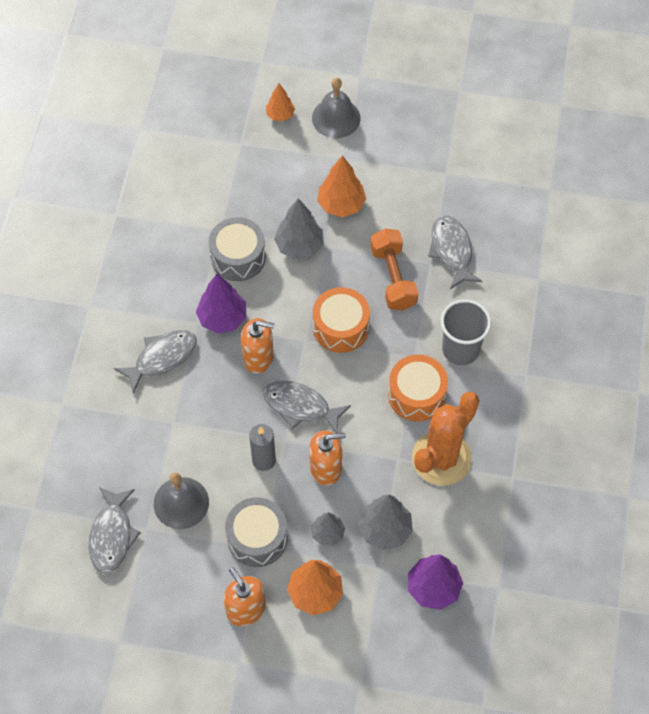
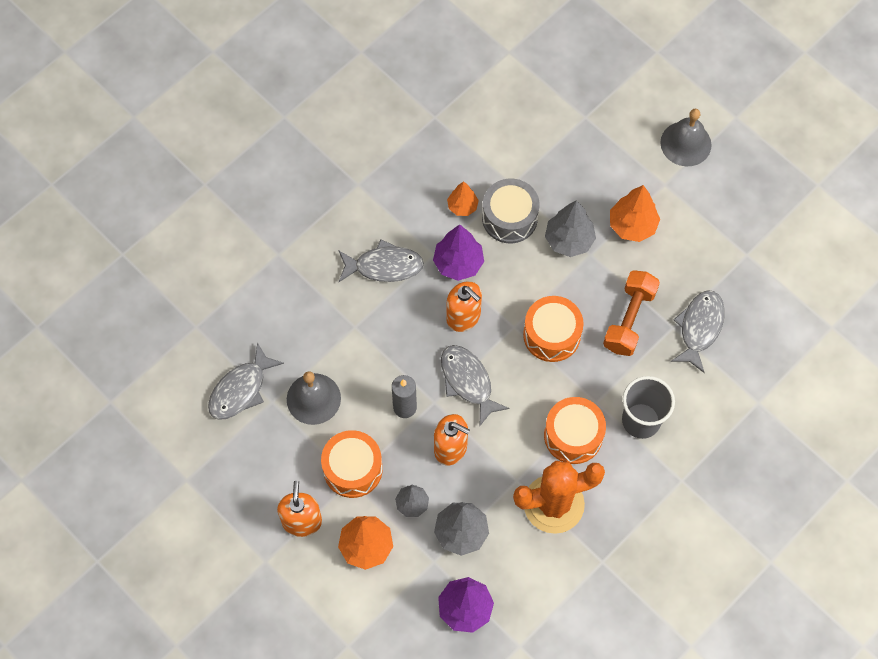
camera: 35 degrees right, 5 degrees up
grey drum [225,497,288,567] -> orange drum [321,430,383,498]
orange tree [266,84,295,121] -> orange tree moved to [447,181,479,216]

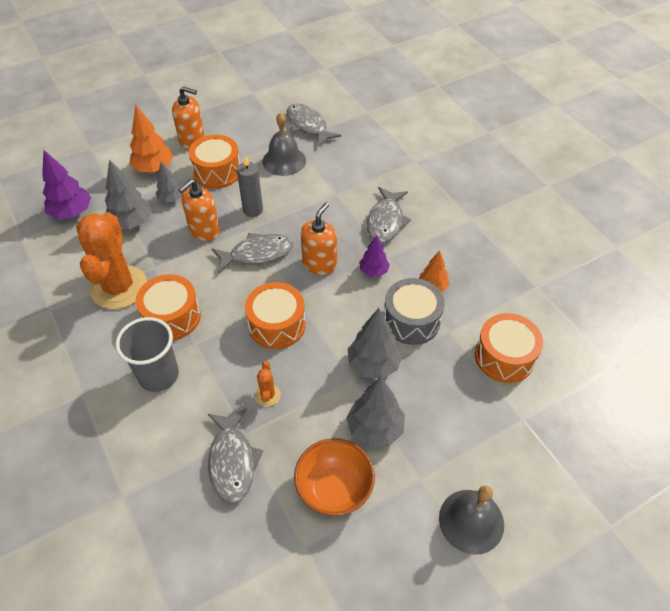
camera: 105 degrees right, 15 degrees down
purple tree [433,224,484,281] -> purple tree [359,235,390,277], size x0.62
orange soap dispenser [446,281,482,332] -> orange soap dispenser turned 150 degrees clockwise [301,202,337,275]
orange dumbbell [603,270,660,356] -> orange cactus [255,361,281,407]
orange tree [610,185,660,242] -> grey tree [346,377,405,447]
grey fish [671,290,725,373] -> grey fish turned 45 degrees clockwise [208,408,263,503]
none -> orange bowl [294,438,375,516]
none -> orange drum [475,313,543,383]

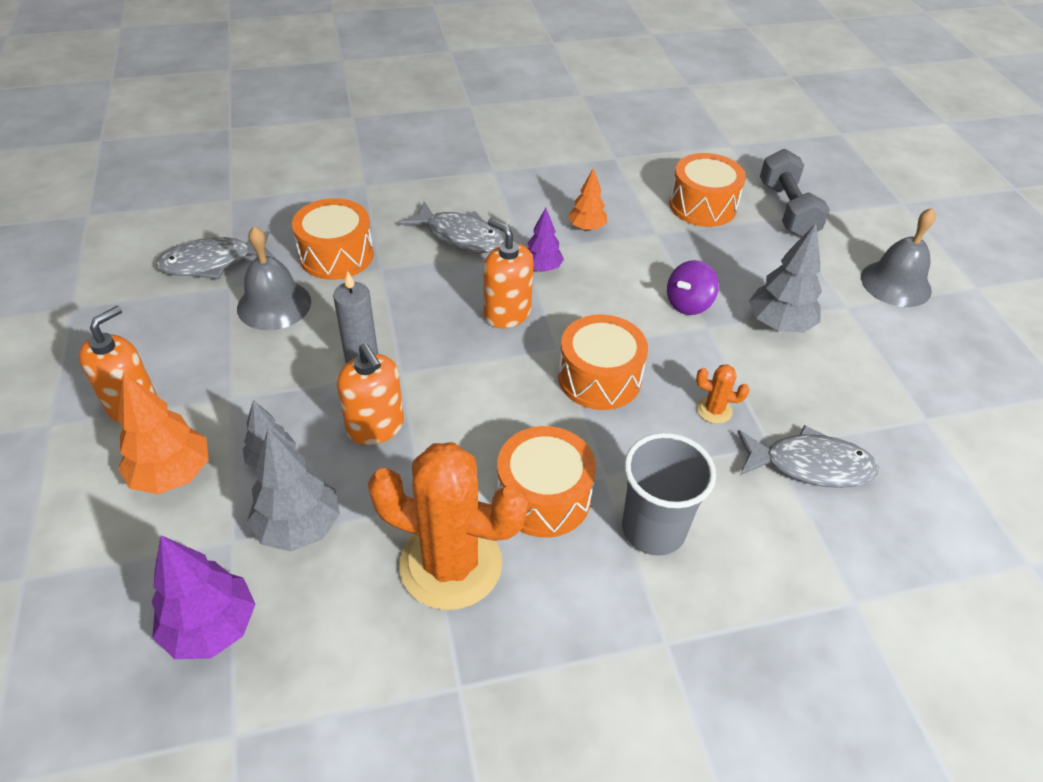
camera: 75 degrees left, 5 degrees down
orange drum [189,135,240,189] -> orange drum moved to [292,198,374,280]
grey fish [212,233,293,273] -> none
orange bowl [294,438,375,516] -> none
grey tree [348,308,402,379] -> purple spinning top [667,260,719,315]
grey drum [384,278,445,345] -> none
none -> grey dumbbell [760,149,830,237]

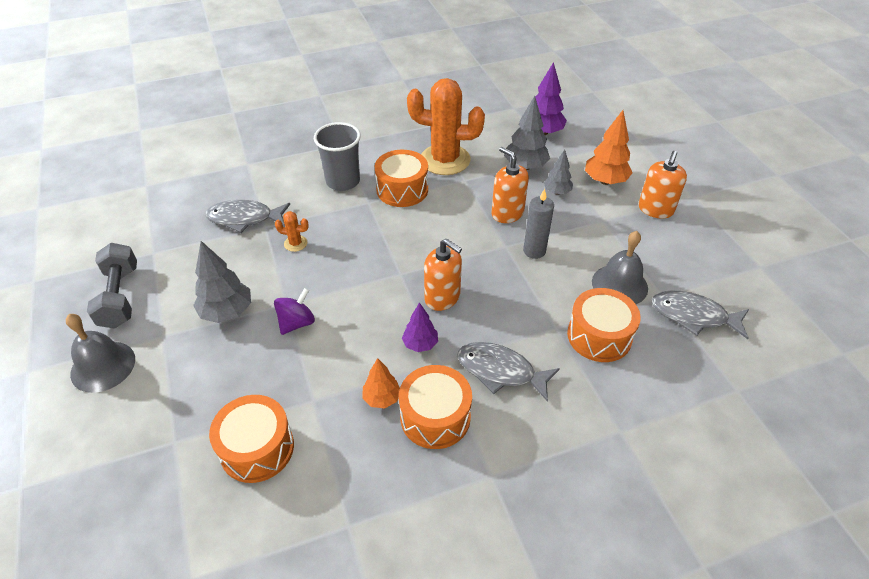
camera: 175 degrees right, 0 degrees up
grey fish [156,230,276,279] -> grey fish turned 135 degrees counterclockwise [652,291,749,339]
orange drum [558,314,648,410] -> orange drum moved to [399,365,472,449]
grey dumbbell [760,149,830,237] -> grey dumbbell moved to [87,243,137,328]

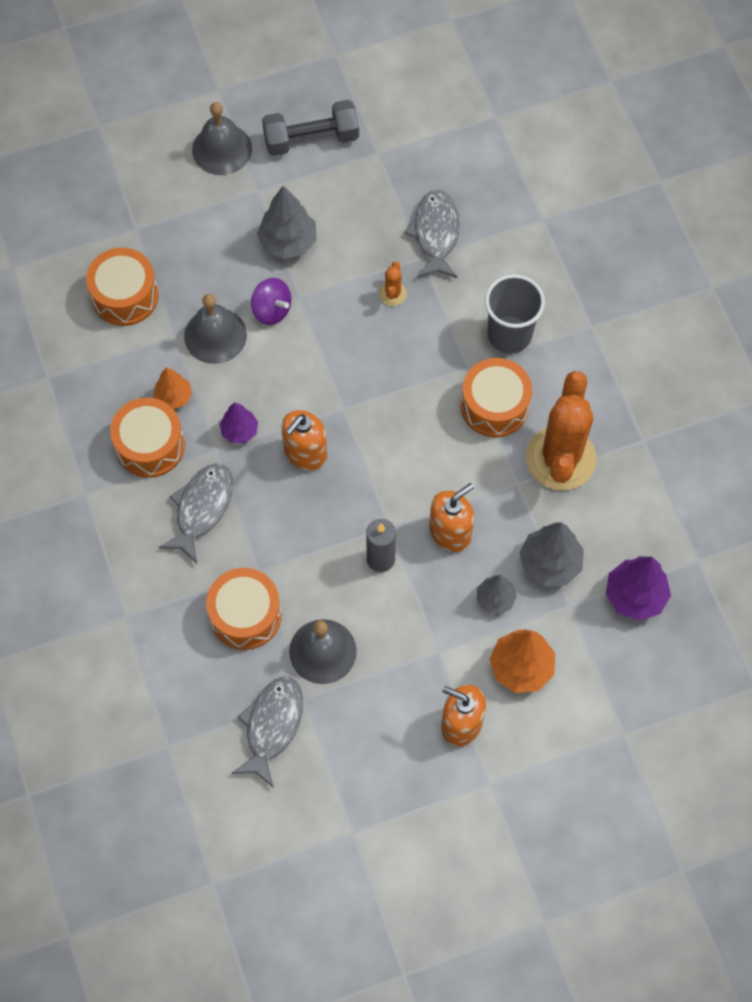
camera: 90 degrees right, 20 degrees up
none -> grey bell [184,294,247,364]

